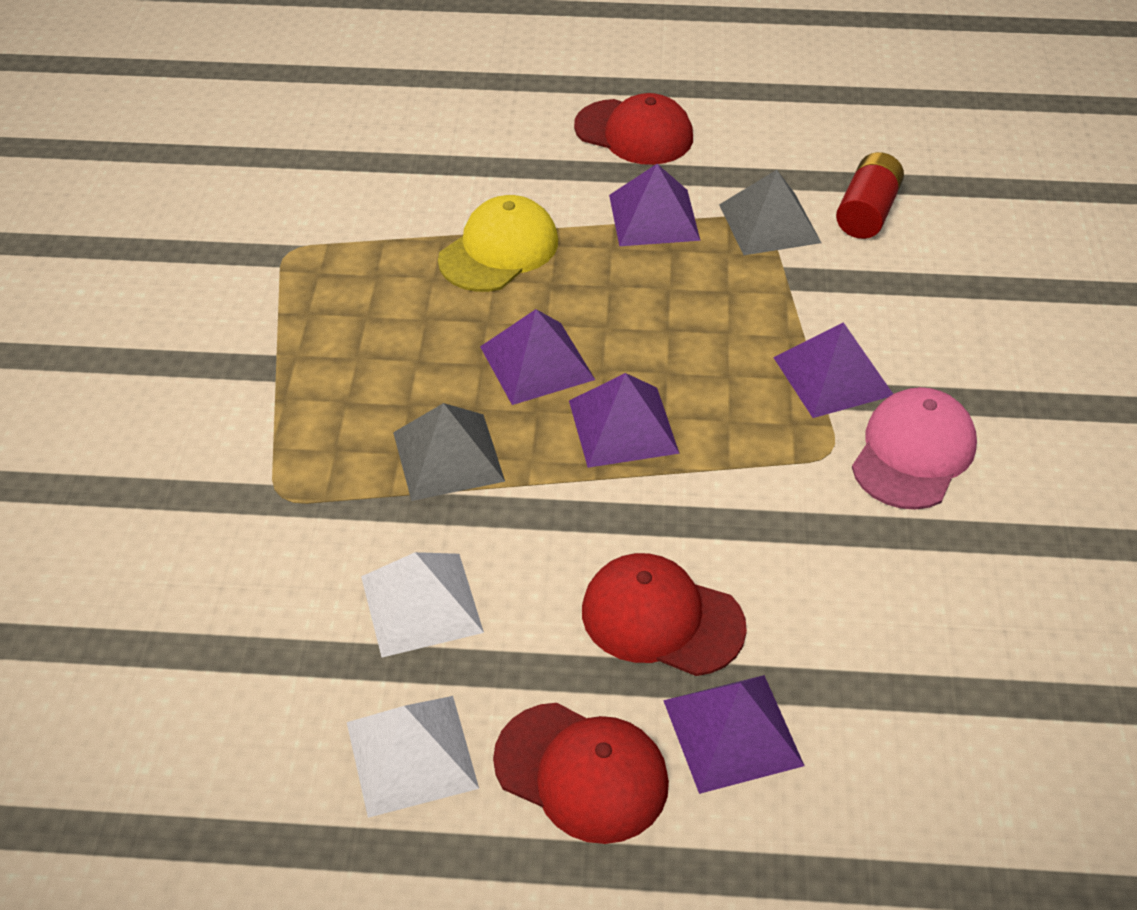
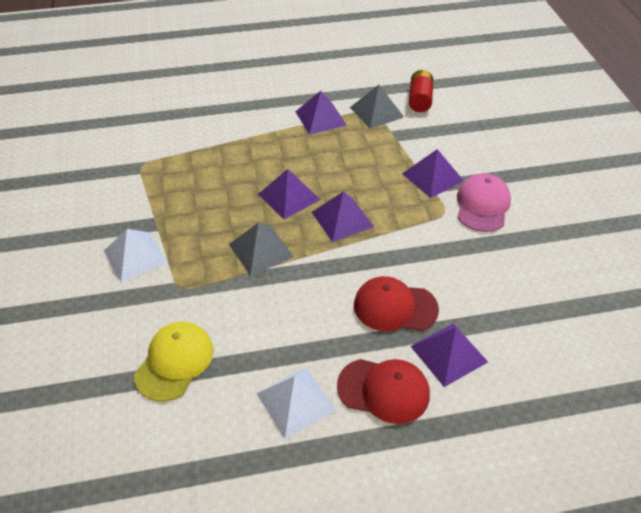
camera: 15 degrees left, 0 degrees up
white pyramid [361,552,484,657] -> white pyramid moved to [104,229,168,283]
yellow cap [438,195,558,292] -> yellow cap moved to [134,322,214,402]
red cap [574,93,693,165] -> none

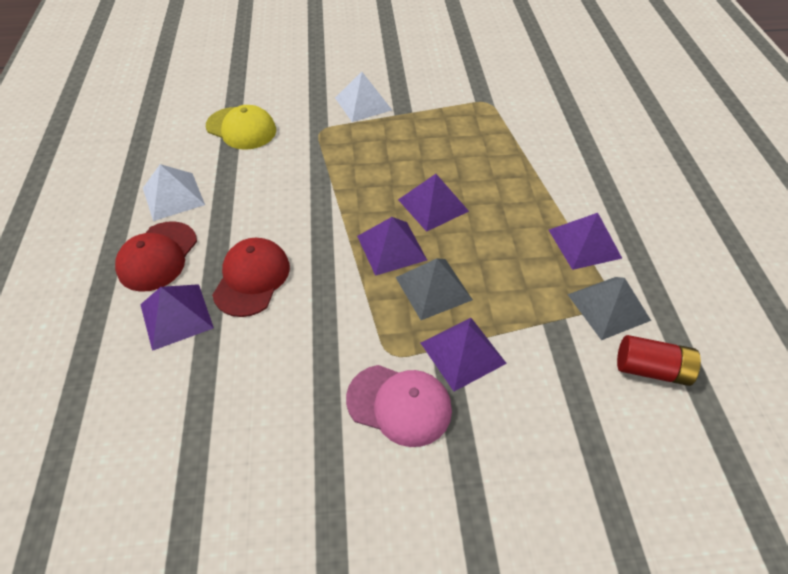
camera: 95 degrees right, 5 degrees up
grey pyramid [229,222,294,276] -> grey pyramid moved to [396,258,473,320]

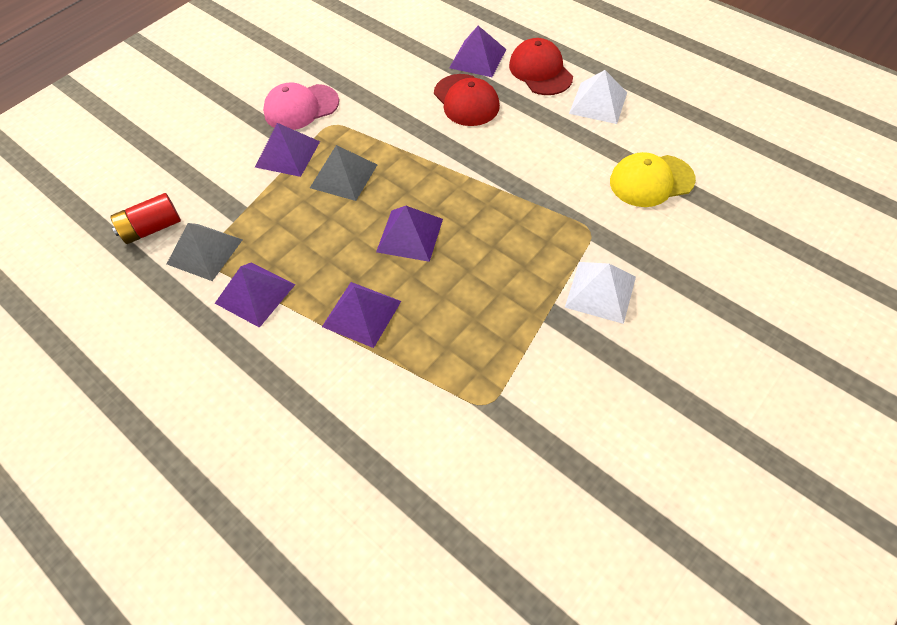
camera: 140 degrees right, 5 degrees up
purple pyramid [357,217,427,276] -> purple pyramid moved to [322,282,401,348]

